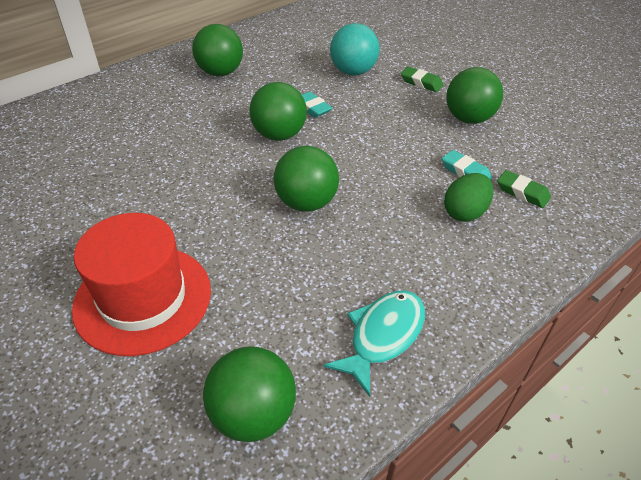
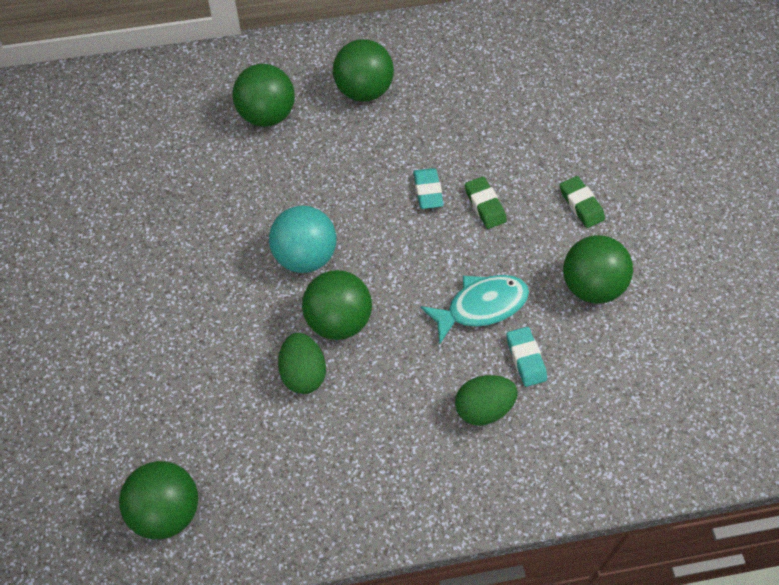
camera: 30 degrees right, 15 degrees up
red hat [72,213,211,356] -> none
green ball [249,82,307,141] -> green ball moved to [233,64,295,127]
turquoise fish [324,291,425,397] -> turquoise fish moved to [420,275,529,344]
turquoise ball [330,23,380,75] -> turquoise ball moved to [269,205,336,273]
green eraser [497,170,551,208] -> green eraser moved to [465,177,507,229]
none -> green egg [278,333,326,394]

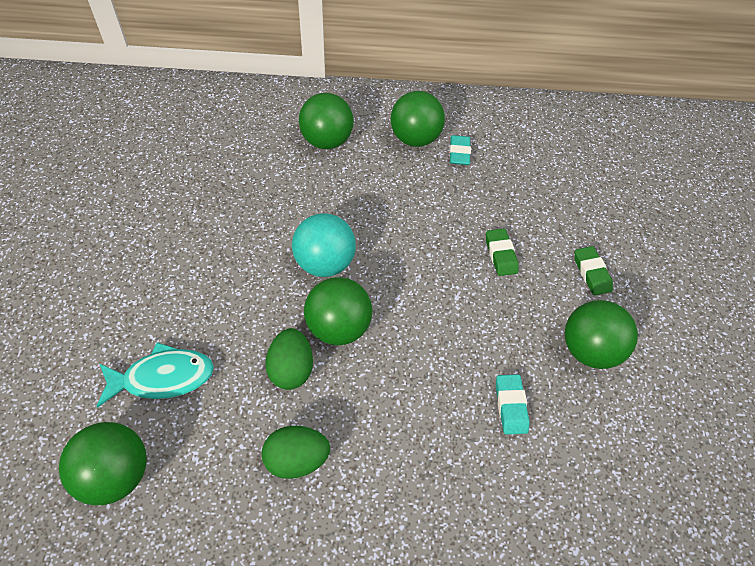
camera: 10 degrees right, 5 degrees down
turquoise eraser [413,168,444,209] -> turquoise eraser moved to [449,135,471,165]
turquoise fish [420,275,529,344] -> turquoise fish moved to [96,342,214,408]
green egg [455,375,518,426] -> green egg moved to [262,426,330,479]

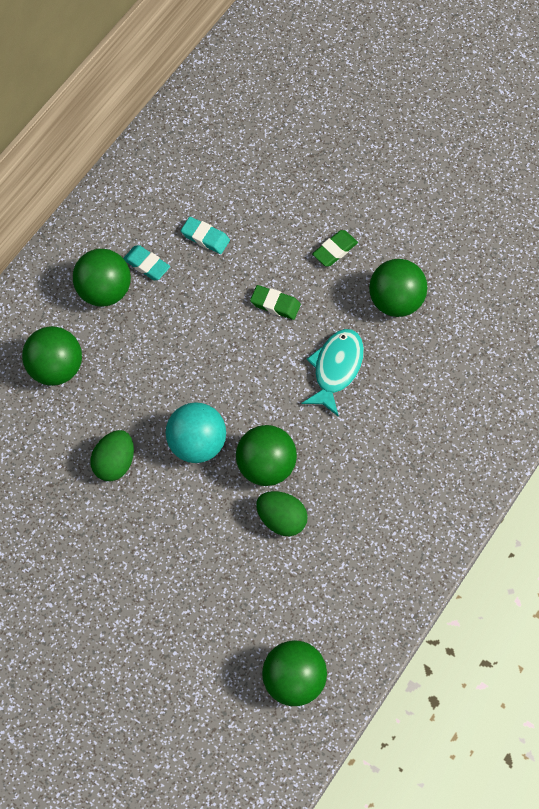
camera: 55 degrees left, 10 degrees up
turquoise fish [96,342,214,408] -> turquoise fish moved to [302,329,364,417]
green egg [262,426,330,479] -> green egg moved to [90,430,134,481]
turquoise eraser [496,375,530,434] -> turquoise eraser moved to [181,217,230,254]
green eraser [575,246,613,295] -> green eraser turned 60 degrees counterclockwise [312,230,358,266]

